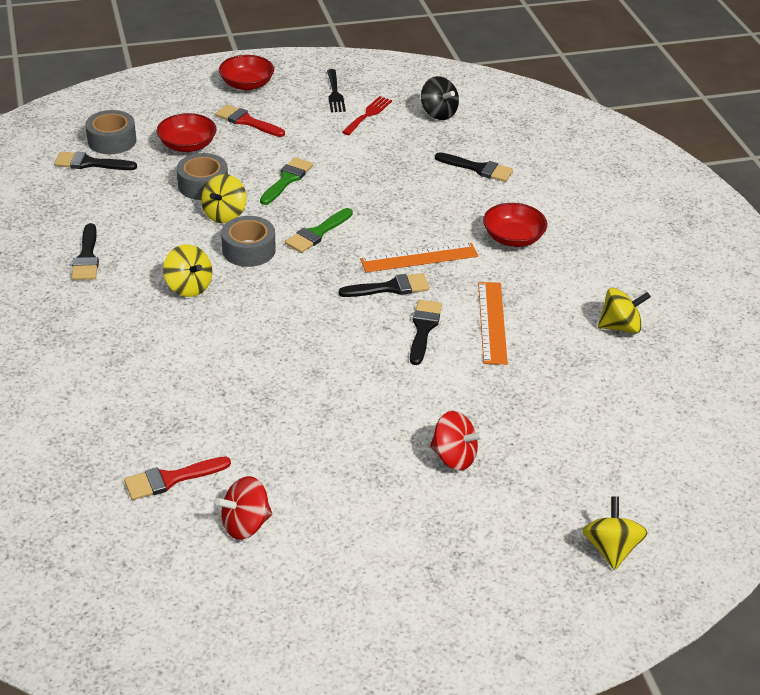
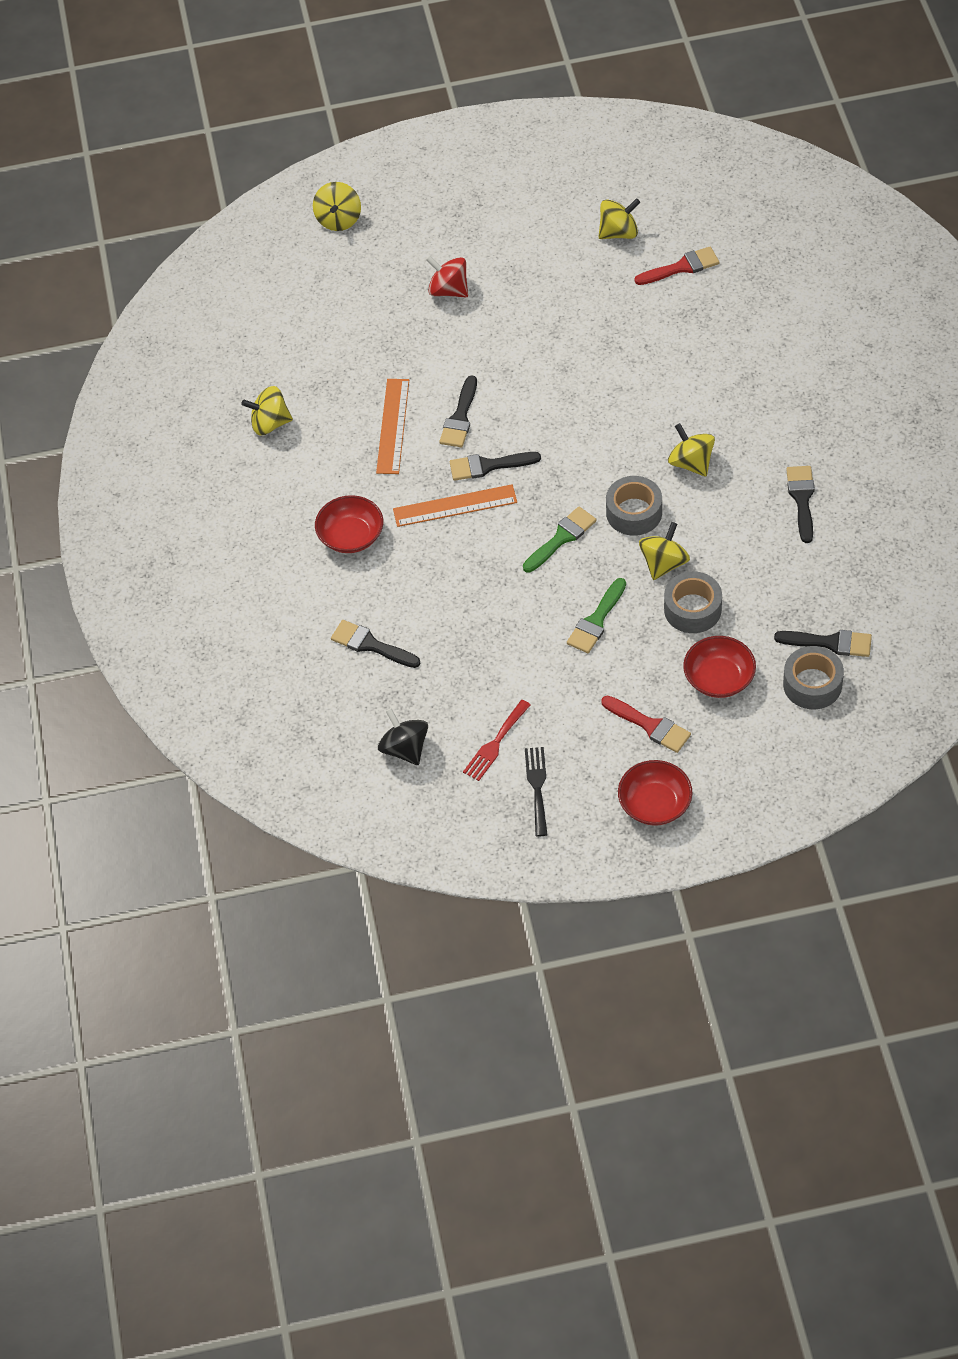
camera: 170 degrees left, 15 degrees up
red spinning top [215,476,272,540] -> yellow spinning top [599,198,640,239]

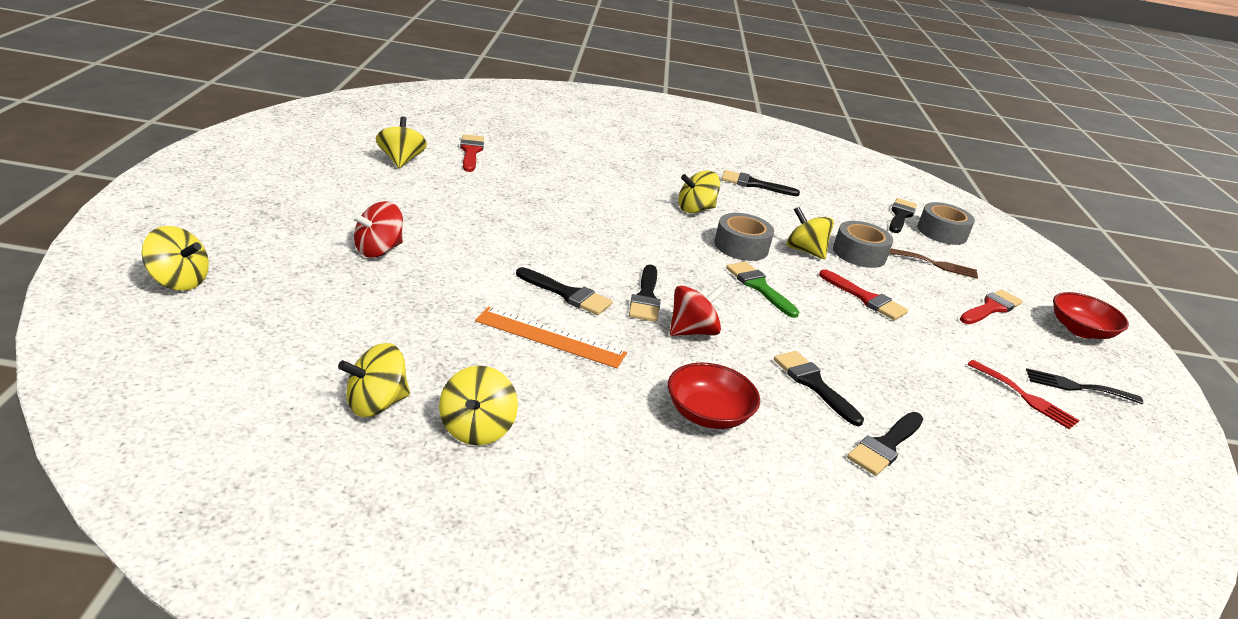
camera: 85 degrees left, 25 degrees down
black spinning top [378,708,428,765] -> none
orange ruler [393,484,517,527] -> red spinning top [670,285,725,336]
green brush [567,578,626,653] -> red brush [819,269,908,320]
red bowl [683,636,756,698] -> brown fork [889,248,978,279]
none -> yellow spinning top [338,343,410,417]
none -> black brush [774,351,864,426]

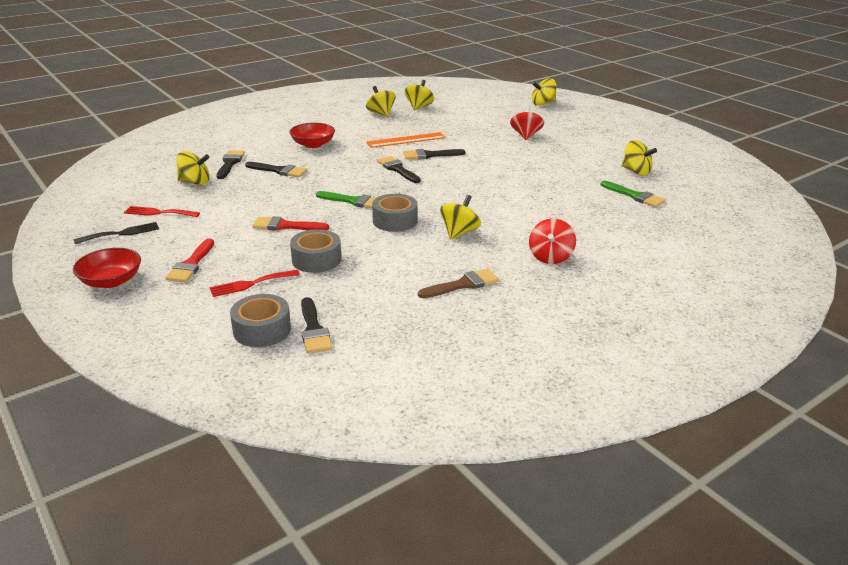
camera: 145 degrees right, 0 degrees up
red brush [460,134,484,172] -> green brush [600,181,666,207]
red spinning top [670,285,725,336] -> red spinning top moved to [529,218,576,264]
black brush [722,170,800,196] -> brown brush [418,269,499,298]
yellow spinning top [787,207,834,259] -> yellow spinning top moved to [177,151,210,185]
brown fork [889,248,978,279] -> red fork [210,270,300,297]

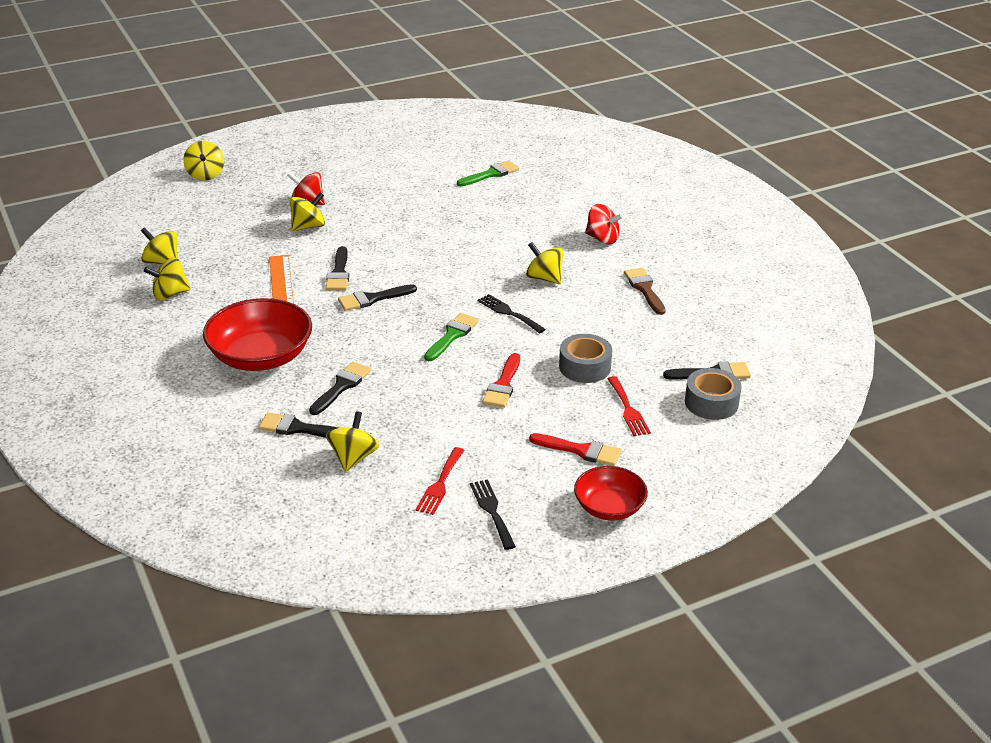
camera: 80 degrees left, 5 degrees up
red bowl [289,123,335,148] -> red bowl [203,298,312,371], size x1.69
grey tape [372,194,418,232] -> black fork [478,294,546,334]
yellow spinning top [622,140,657,175] -> yellow spinning top moved to [290,192,325,231]

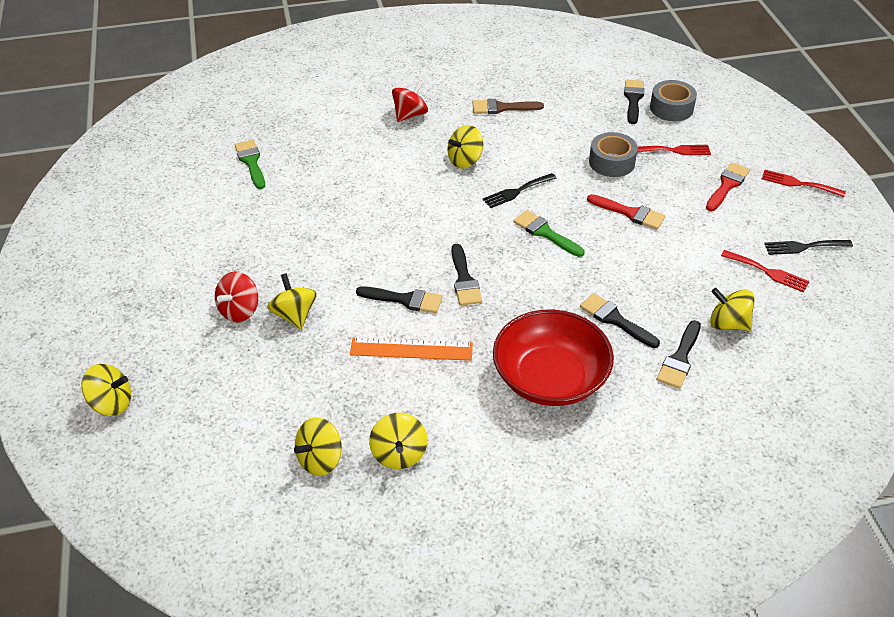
camera: 75 degrees left, 10 degrees up
red bowl [574,466,648,520] -> red fork [762,170,846,197]

